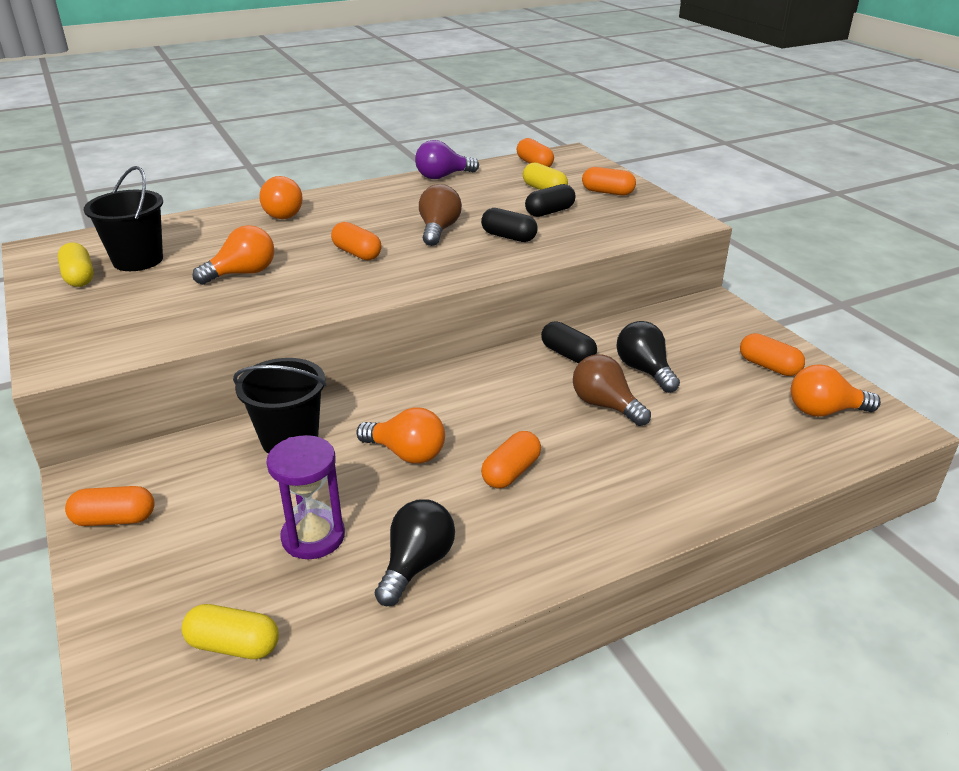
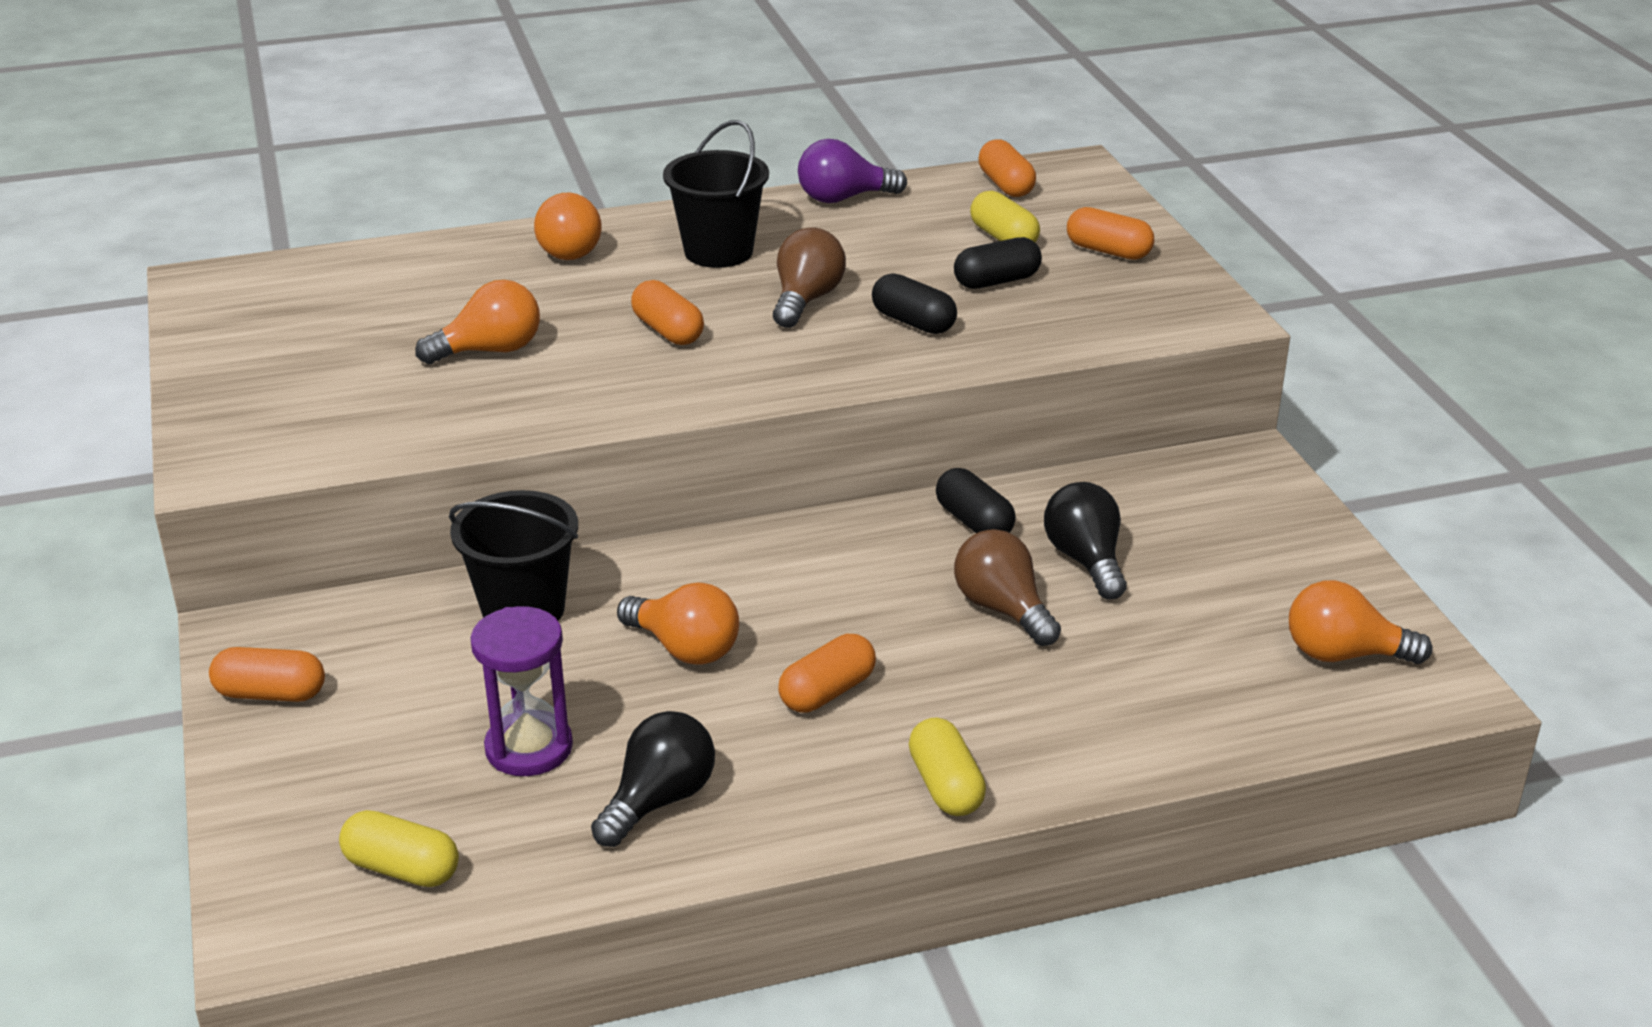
camera: 10 degrees right, 0 degrees up
yellow capsule [57,242,94,287] -> yellow capsule moved to [909,717,986,816]
black bucket [84,166,163,271] -> black bucket moved to [663,120,769,268]
orange capsule [740,333,805,376] -> none

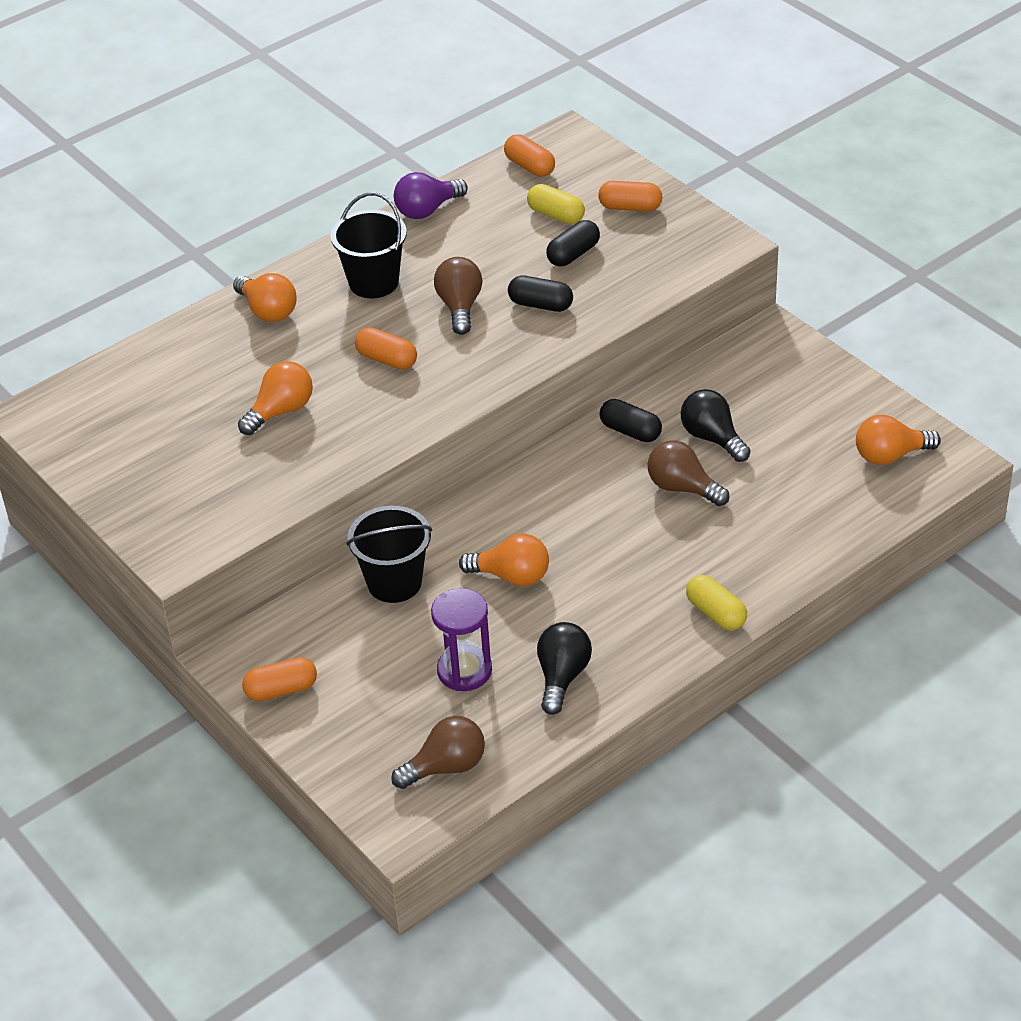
camera: 20 degrees left, 10 degrees up
yellow capsule [339,810,459,887] -> brown light bulb [391,716,485,789]
orange capsule [778,634,876,713] -> none

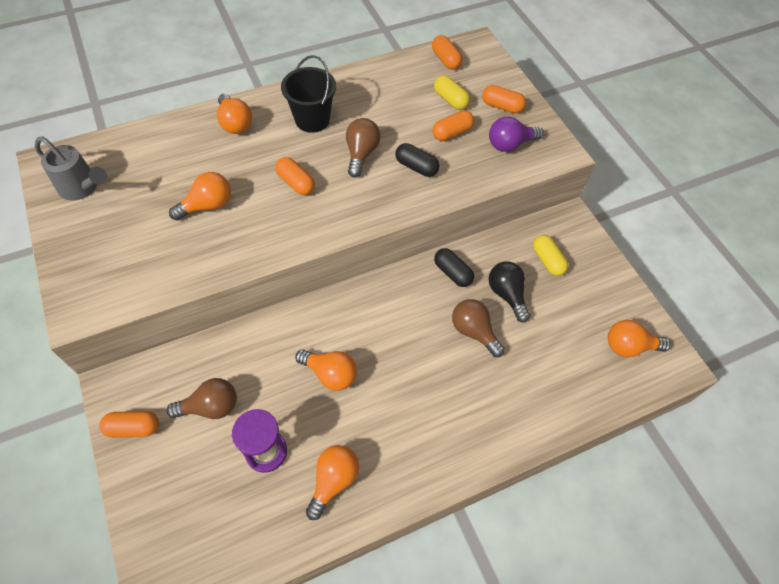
camera: 10 degrees right, 15 degrees up
black bucket [346,506,432,603] -> none
brown light bulb [391,716,485,789] -> brown light bulb moved to [166,378,237,419]
purple light bulb [394,172,468,219] -> purple light bulb moved to [489,116,543,152]
black light bulb [537,622,592,715] -> orange light bulb [306,445,359,520]
black capsule [546,220,600,266] -> orange capsule [432,110,474,141]
yellow capsule [686,575,747,630] -> yellow capsule moved to [533,235,569,276]
none -> grey watering can [35,136,107,200]

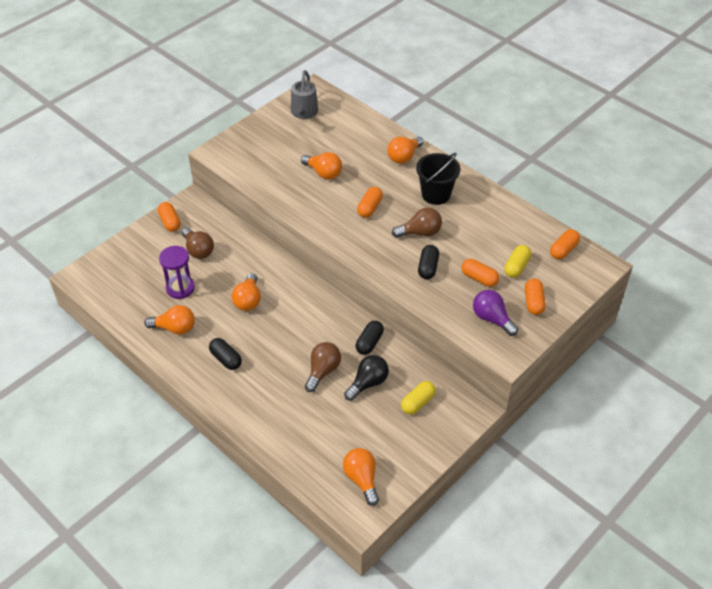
camera: 70 degrees right, 10 degrees down
none -> black capsule [209,338,242,370]

